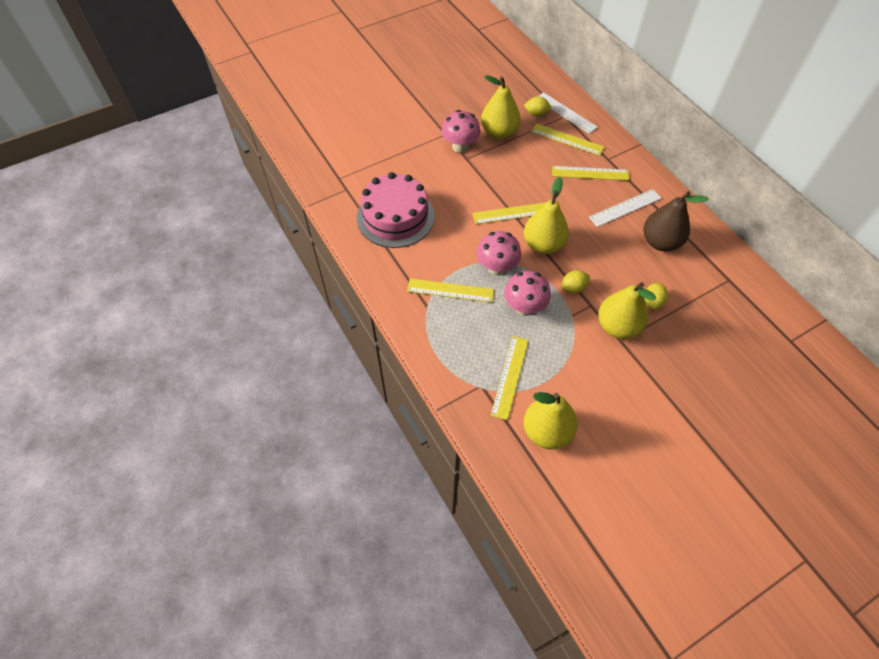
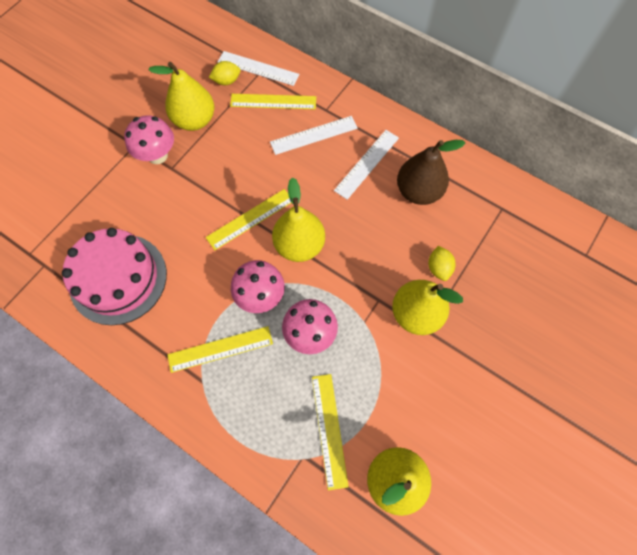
camera: 25 degrees left, 10 degrees up
yellow ruler [552,166,629,181] -> white ruler [270,116,358,155]
yellow lemon [561,270,590,294] -> none

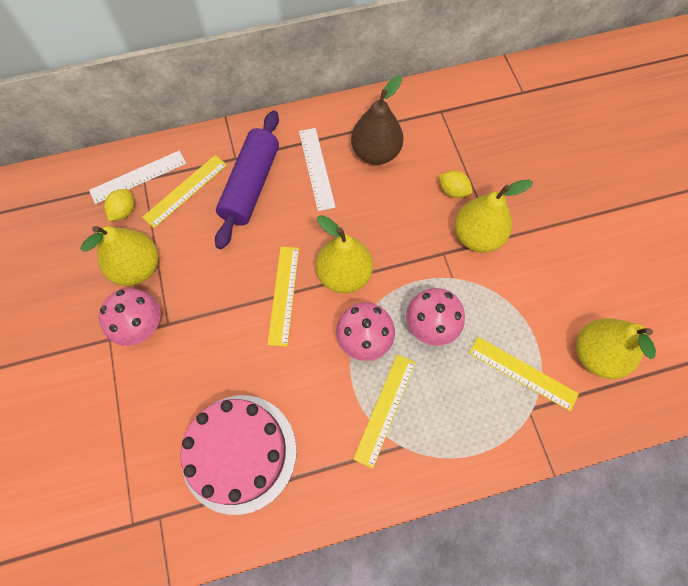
camera: 50 degrees left, 0 degrees up
white ruler [270,116,358,155] -> purple rolling pin [215,110,279,249]

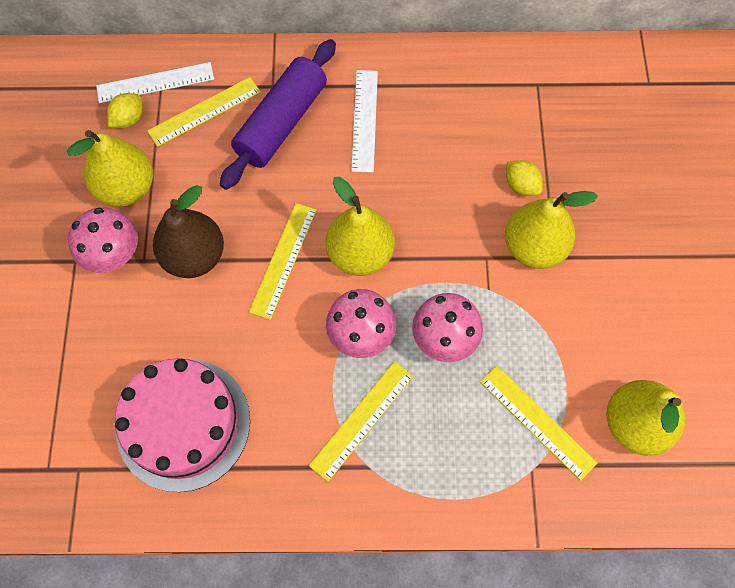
camera: 15 degrees right, 0 degrees up
brown pear [351,76,404,165] -> brown pear moved to [153,185,224,278]

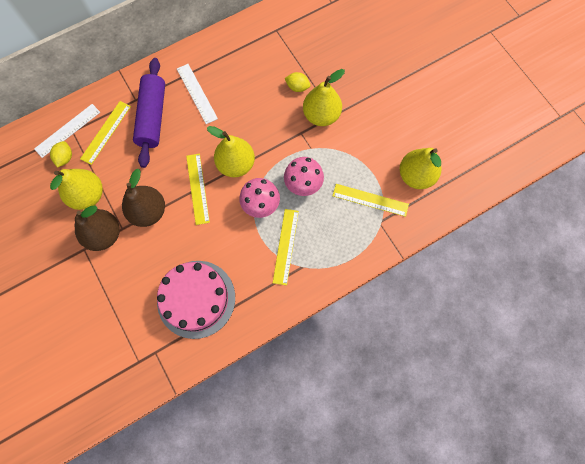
camera: 30 degrees left, 5 degrees up
pink mushroom [68,207,138,273] -> brown pear [75,206,120,251]

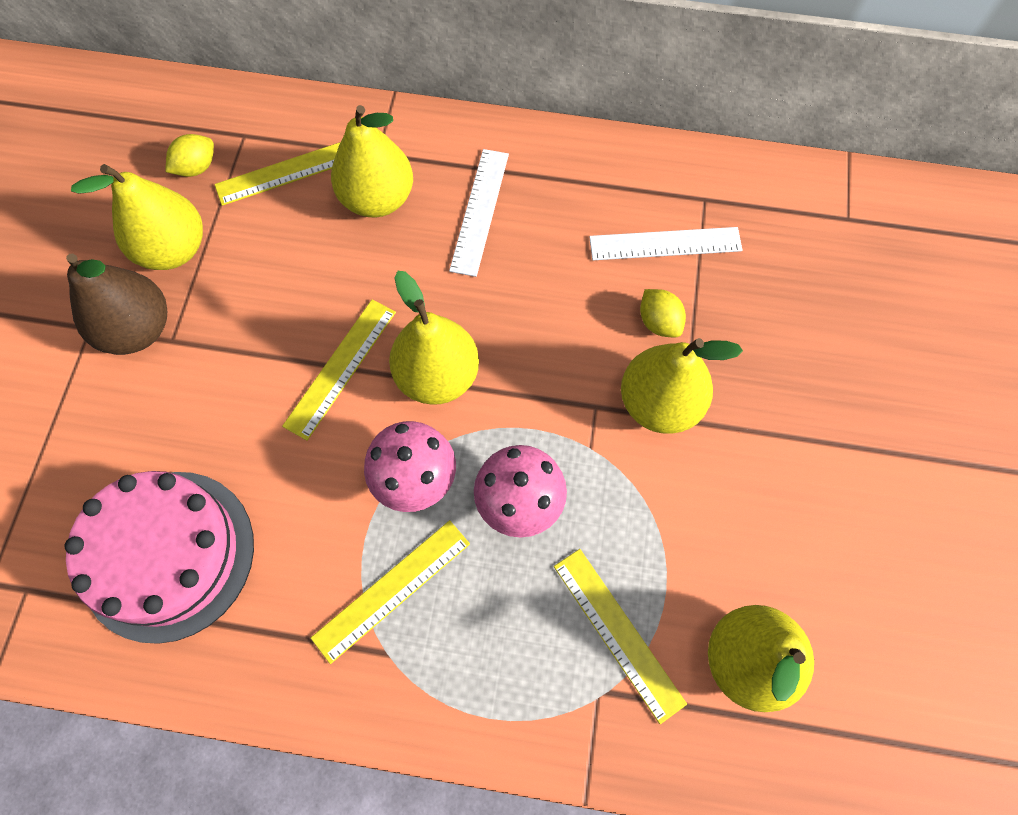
camera: 40 degrees right, 5 degrees down
white ruler [34,104,100,158] -> white ruler moved to [589,227,743,260]
brown pear [122,169,165,227] -> none
purple rolling pin [133,58,165,168] -> yellow pear [331,105,413,218]

